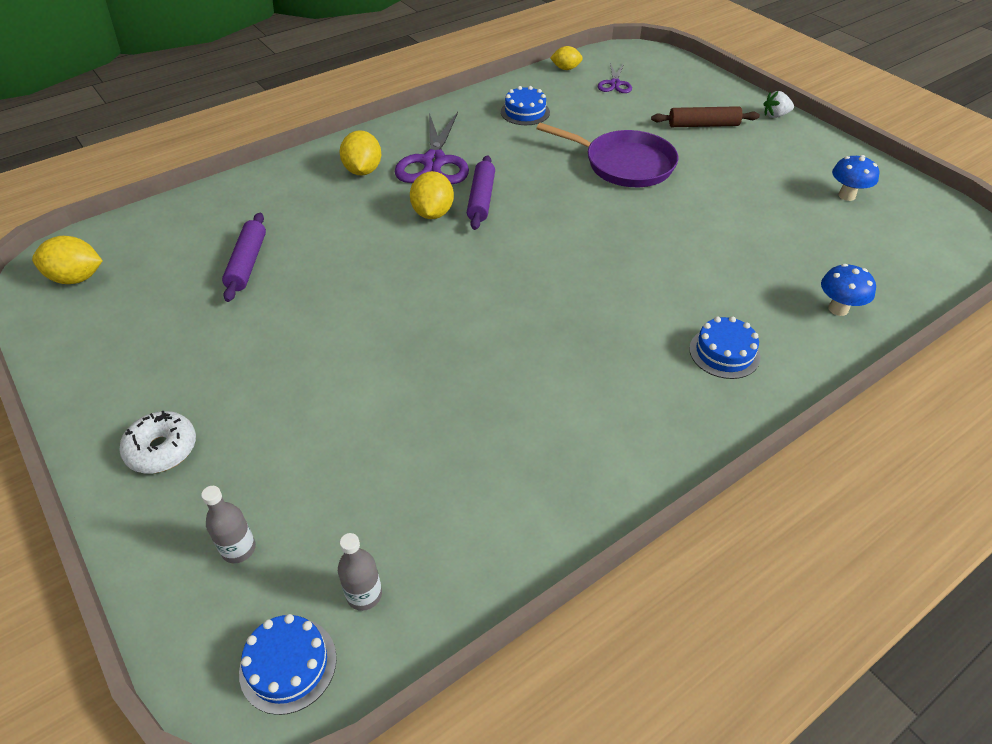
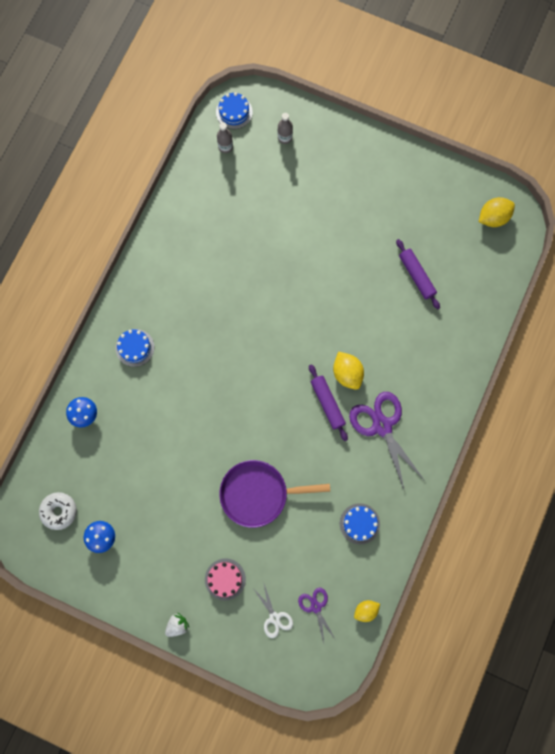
camera: 150 degrees right, 30 degrees up
white donut [119,411,196,473] -> white donut moved to [39,492,77,530]
yellow lemon [340,130,382,175] -> none
brown rolling pin [651,106,760,127] -> pink cake [205,558,246,601]
none -> white scissors [252,581,293,638]

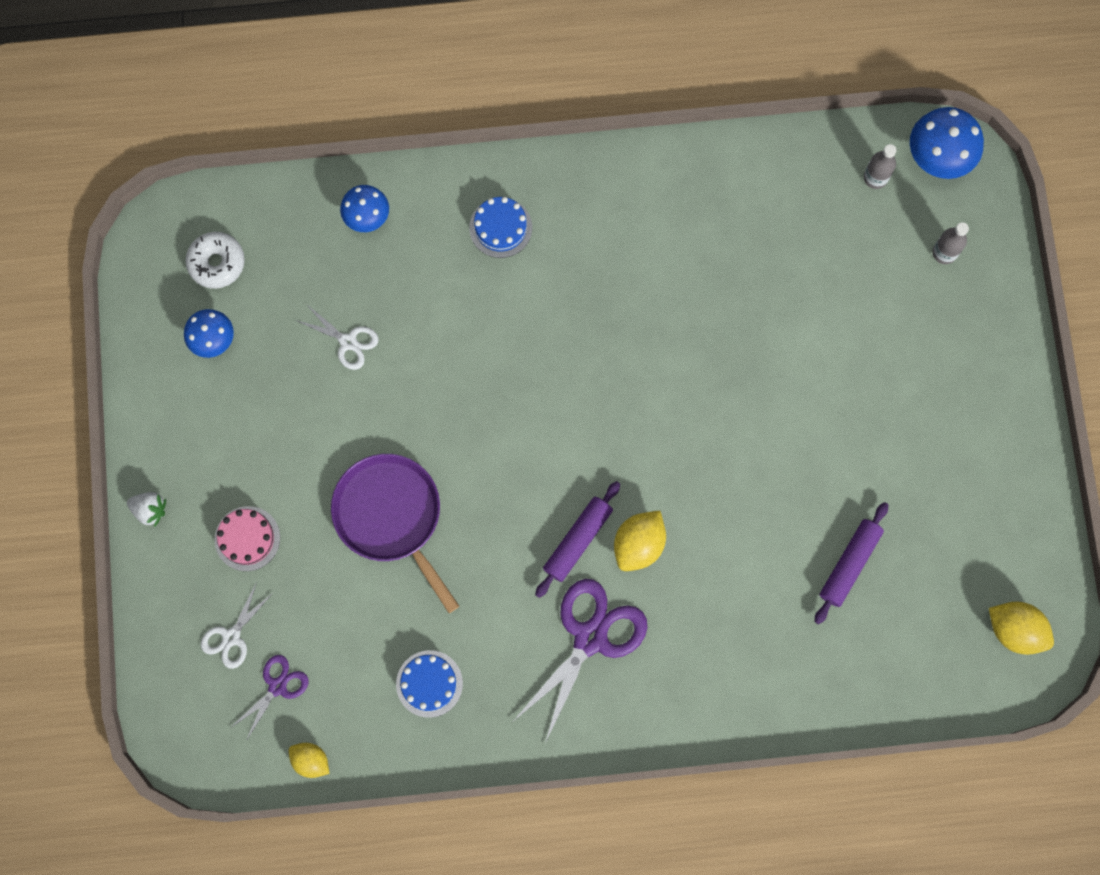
camera: 60 degrees right, 0 degrees up
blue cake [216,92,253,129] -> blue mushroom [910,107,984,179]
none -> white scissors [295,304,379,370]

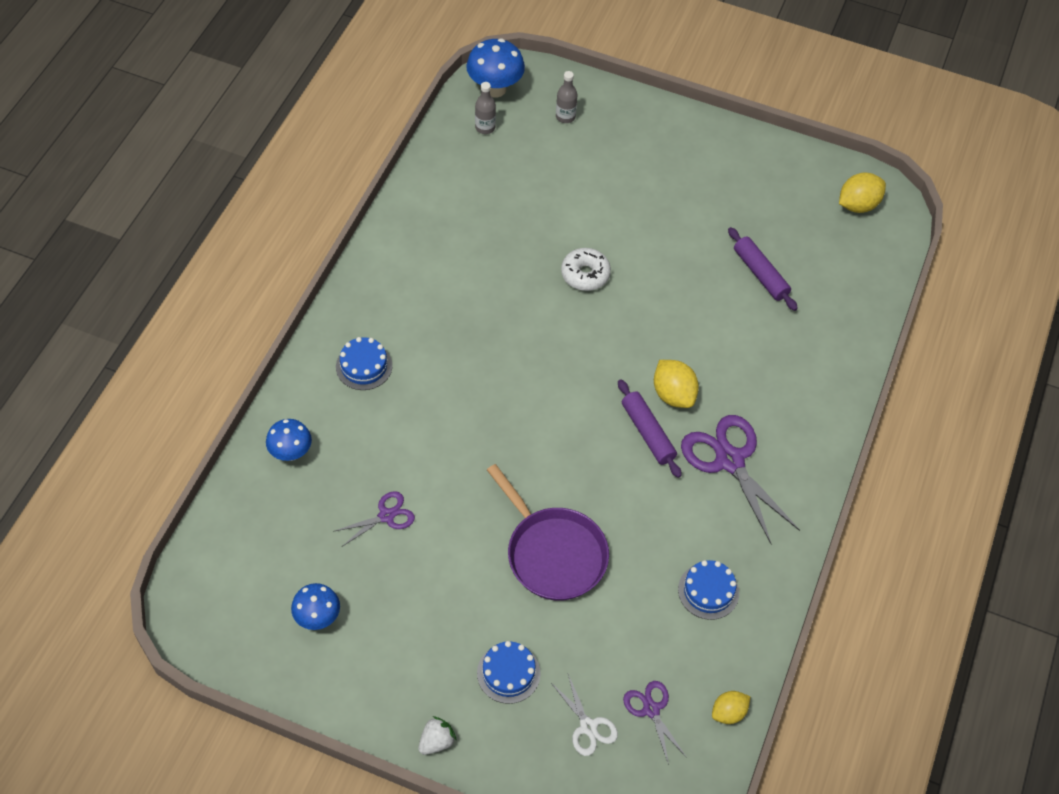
camera: 65 degrees left, 20 degrees down
white donut [186,232,245,289] -> white donut moved to [561,248,611,291]
pink cake [215,506,280,571] -> blue cake [477,641,541,704]
white scissors [295,304,379,370] -> purple scissors [333,491,415,546]
purple pan [331,454,459,613] -> purple pan turned 120 degrees counterclockwise [487,464,609,600]

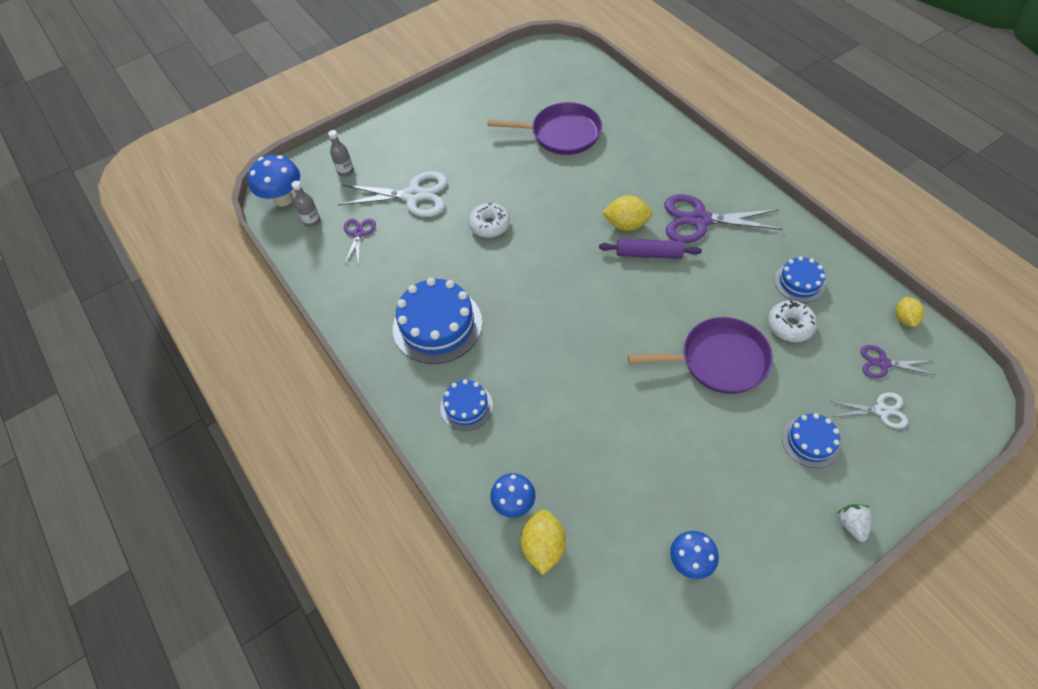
camera: 50 degrees left, 0 degrees up
purple scissors [333,491,415,546] -> purple scissors moved to [344,219,376,265]
purple rolling pin [728,227,798,311] -> purple pan [487,102,602,155]
yellow lemon [839,173,886,213] -> yellow lemon moved to [521,510,566,575]
none -> white scissors [338,172,447,217]
none -> blue cake [393,278,482,364]
none -> white donut [768,301,817,342]

